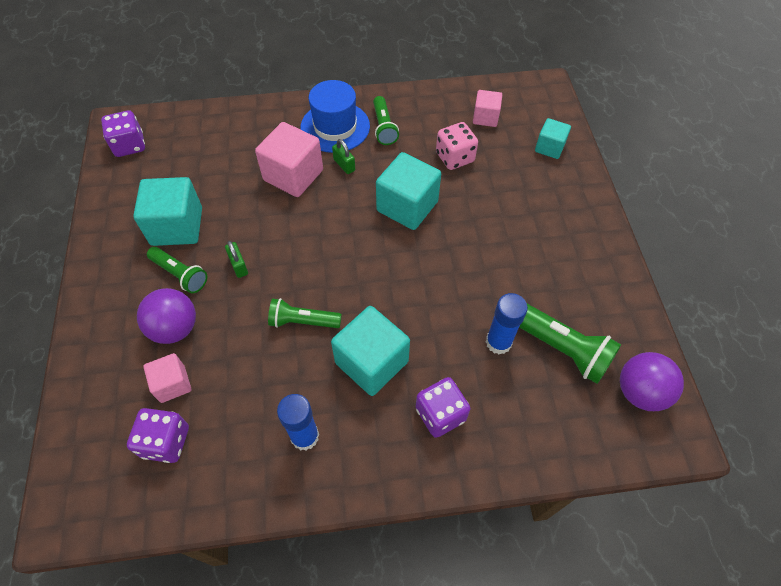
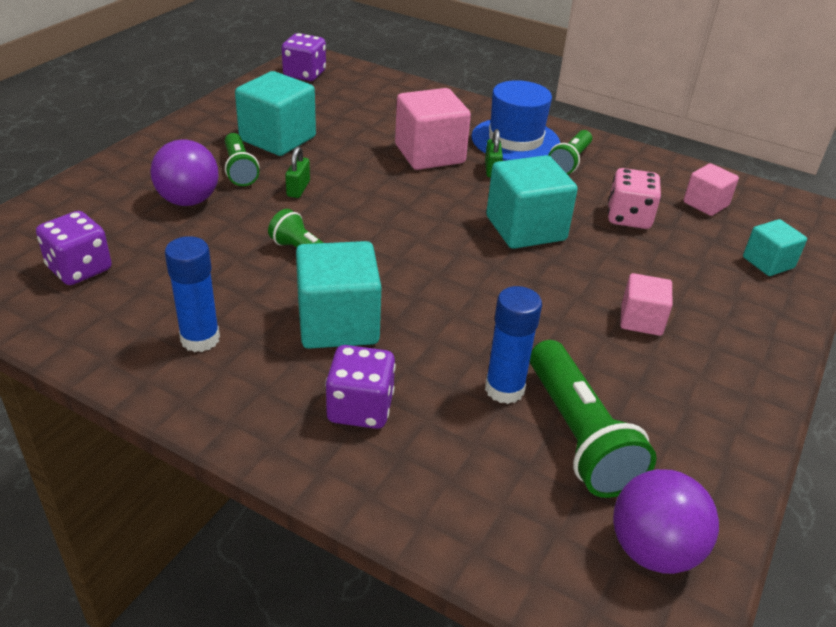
camera: 35 degrees right, 20 degrees down
pink cube [143,353,191,403] -> pink cube moved to [620,273,672,336]

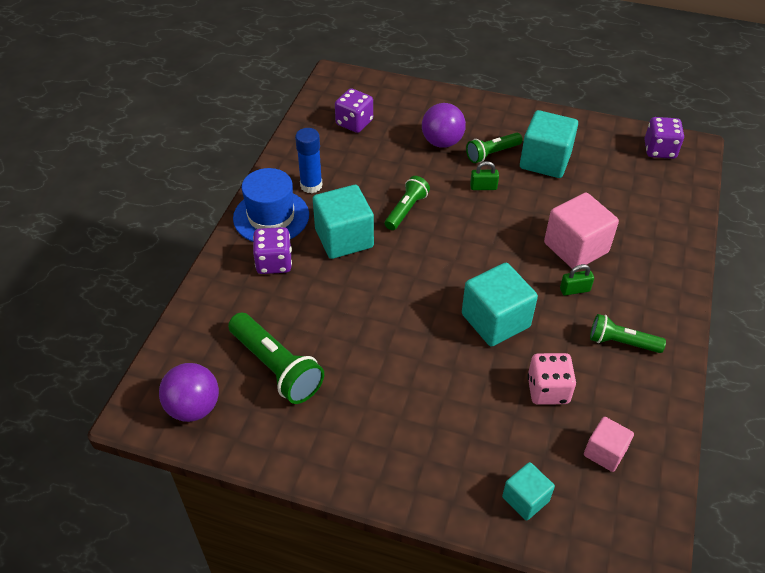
camera: 80 degrees right, 10 degrees up
blue hat [471,80,560,161] -> blue hat moved to [233,168,309,242]
blue glue stick [485,286,542,404] -> none
green flashlight [530,340,657,498] -> green flashlight turned 105 degrees counterclockwise [228,313,324,404]
pink cube [620,273,672,336] -> none

